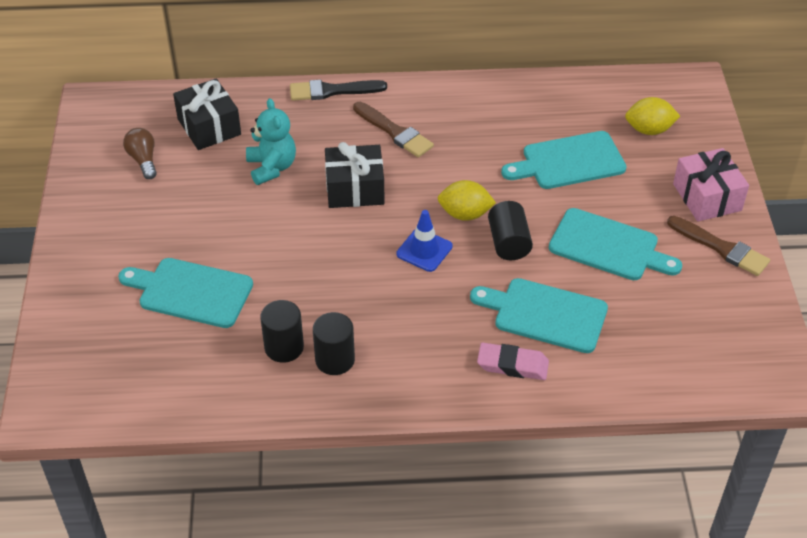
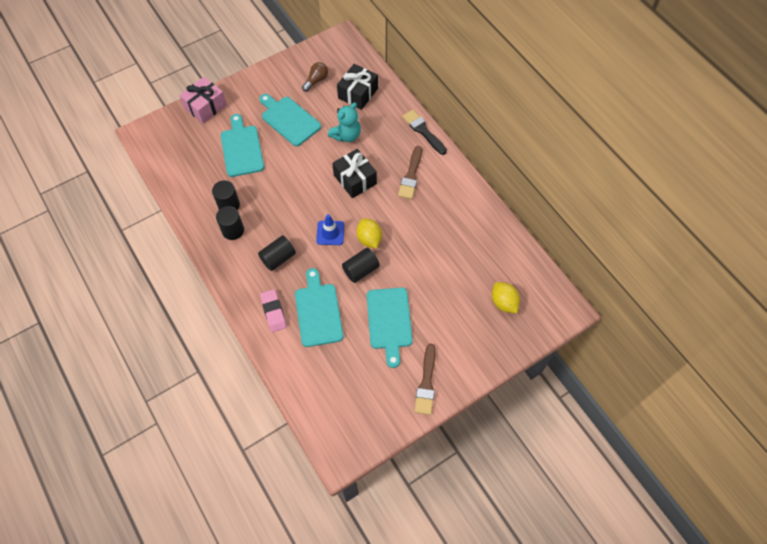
camera: 60 degrees right, 15 degrees up
turquoise cutting board [501,131,627,189] -> turquoise cutting board moved to [259,94,321,146]
pink gift [673,148,749,221] -> pink gift moved to [179,77,227,124]
none -> black cylinder [258,235,296,271]

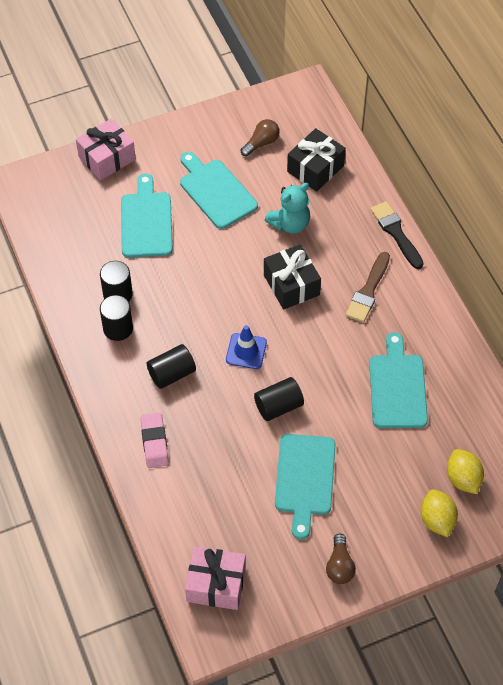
camera: 10 degrees right, 5 degrees down
turquoise cutting board [295,268,343,347] -> turquoise cutting board moved to [369,332,428,428]
yellow lemon [356,218,382,249] -> yellow lemon moved to [421,489,458,537]
brown brush [414,344,436,415] -> brown light bulb [326,534,356,584]
none -> pink gift [185,546,246,610]

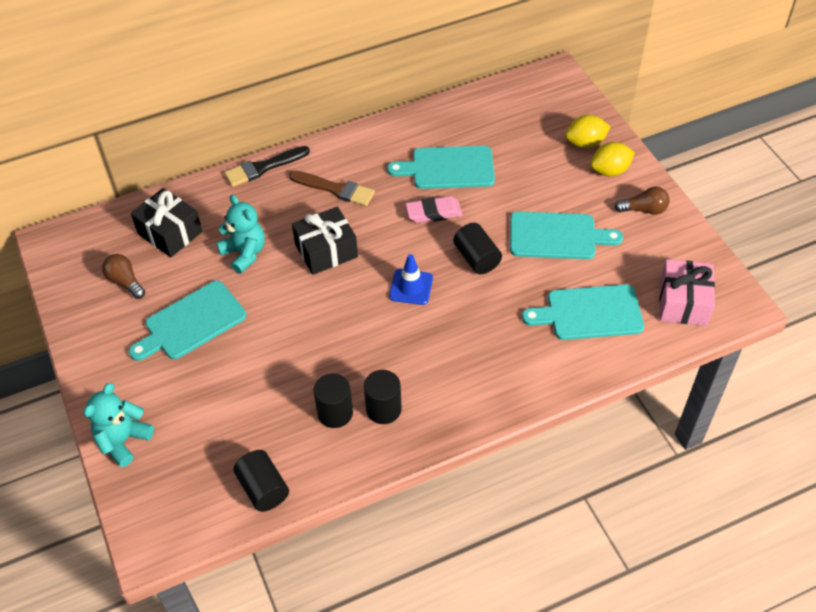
camera: 90 degrees left, 5 degrees down
pink gift [76,118,136,181] -> turquoise teddy bear [84,383,154,467]
turquoise cutting board [121,174,173,258] -> turquoise cutting board moved to [522,284,644,340]
pink eraser [140,413,169,468] -> pink eraser moved to [405,196,462,223]
black cylinder [146,344,196,389] -> black cylinder moved to [233,450,289,512]
yellow lemon [447,449,484,494] -> yellow lemon moved to [590,142,635,177]

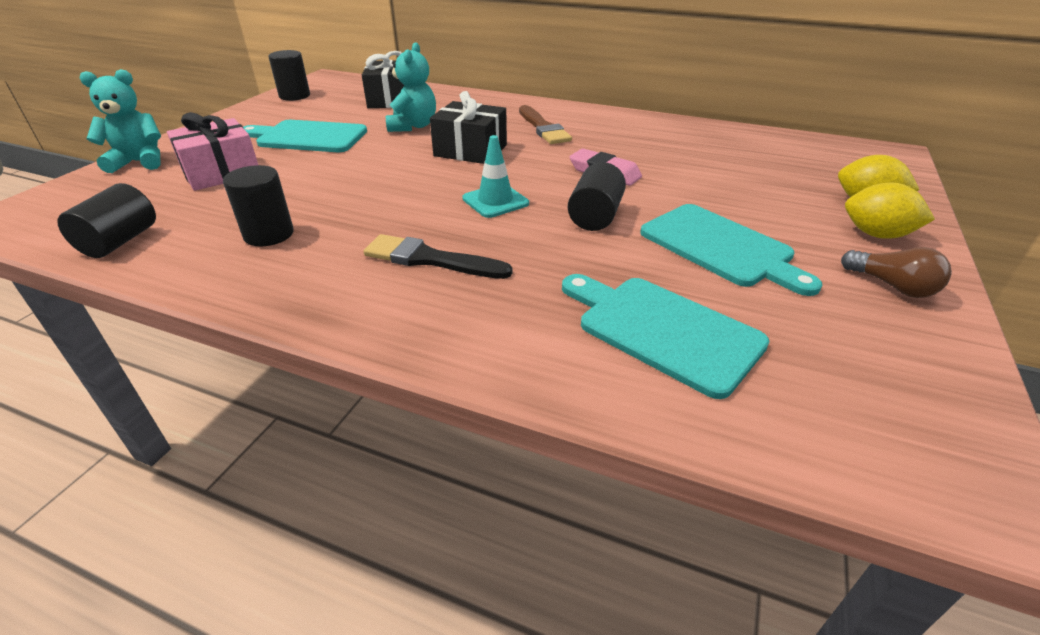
camera: 45 degrees right, 15 degrees down
brown light bulb [102,254,145,299] -> none
black brush [224,146,310,187] -> black brush moved to [363,234,512,279]
black cylinder [364,370,402,424] -> black cylinder moved to [268,50,310,101]
turquoise cutting board [387,146,495,189] -> none
blue traffic cone [389,254,433,305] -> turquoise traffic cone [462,135,529,218]
pink gift [659,259,715,326] -> pink gift moved to [167,112,258,191]

